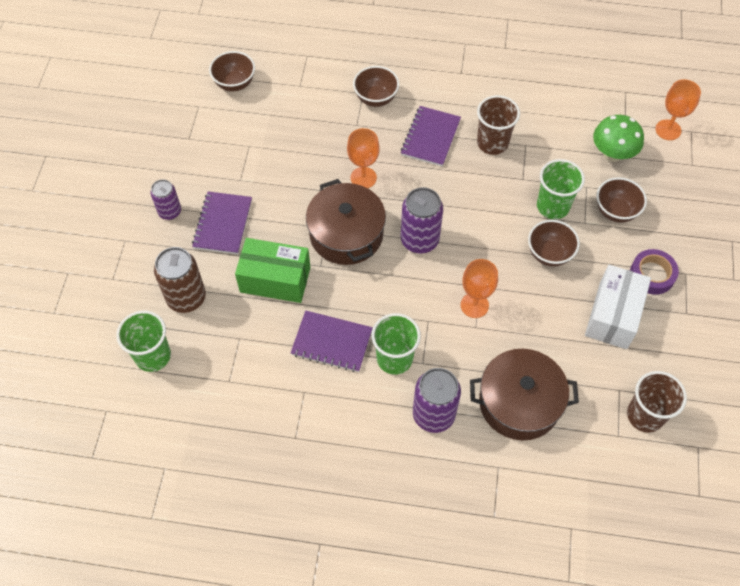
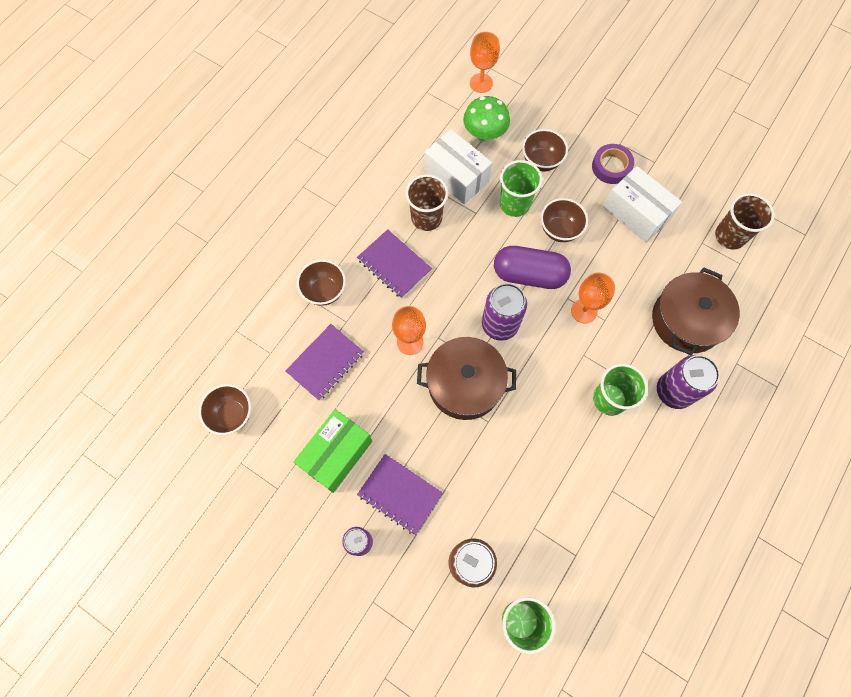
camera: 65 degrees left, 10 degrees up
green box [235,238,311,303] -> green box moved to [294,409,372,493]
purple notebook [291,310,373,372] -> purple notebook moved to [285,324,364,401]
none -> white box [425,129,492,204]
none -> purple capsule [494,246,571,289]

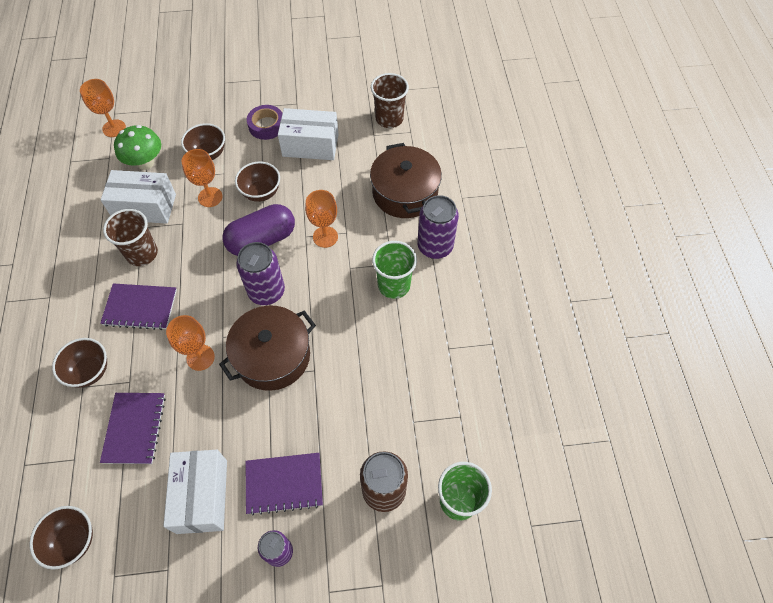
camera: 40 degrees left, 10 degrees down
green box [294,409,372,493] -> white box [163,450,227,534]
green cup [500,160,543,217] -> orange goblet [182,149,223,207]

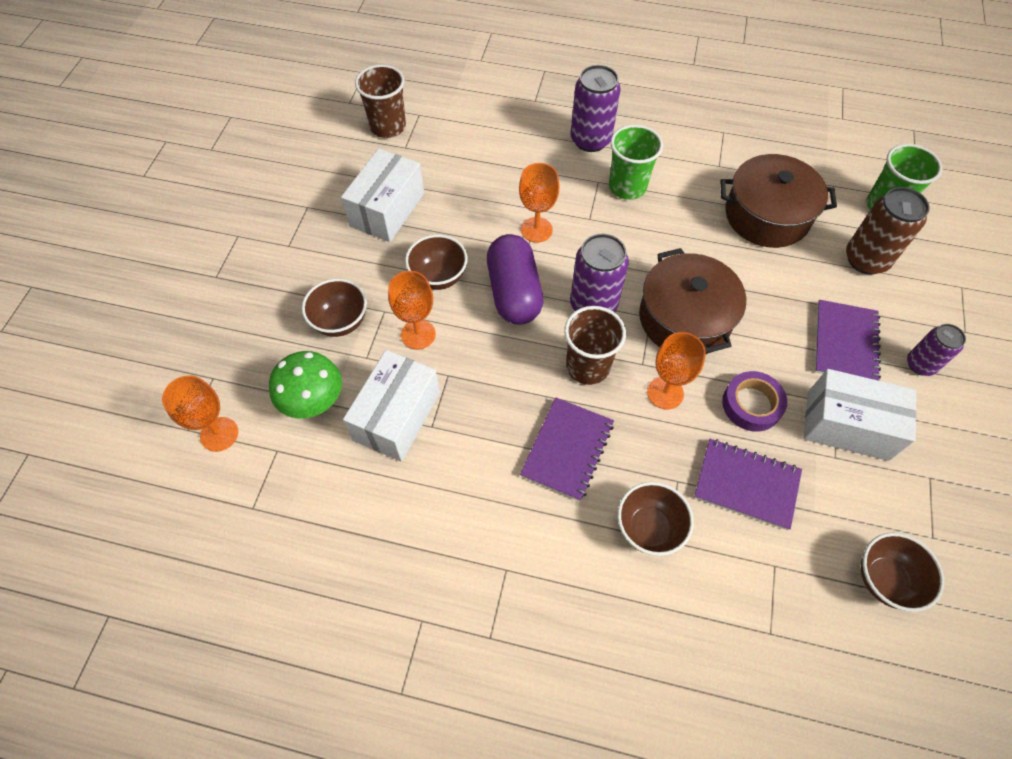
camera: 70 degrees left, 0 degrees up
brown cup [103,209,158,266] -> brown cup moved to [564,306,626,385]
purple tape [247,105,283,140] -> purple tape moved to [722,371,787,432]
brown pot [370,143,442,218] -> brown pot moved to [720,154,837,248]

